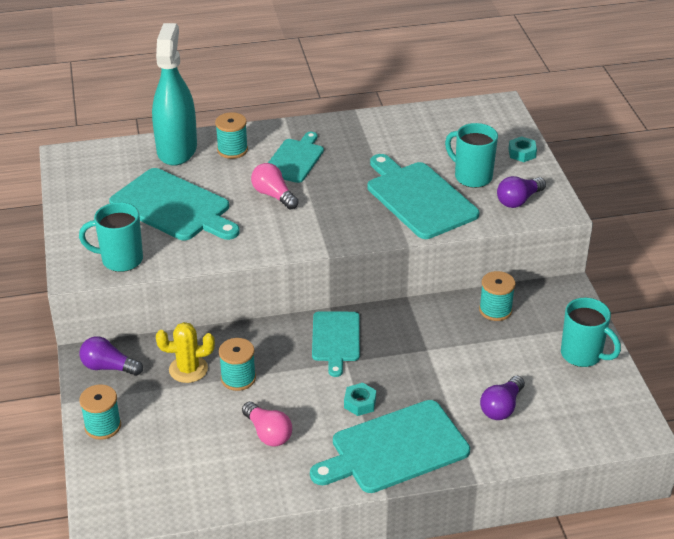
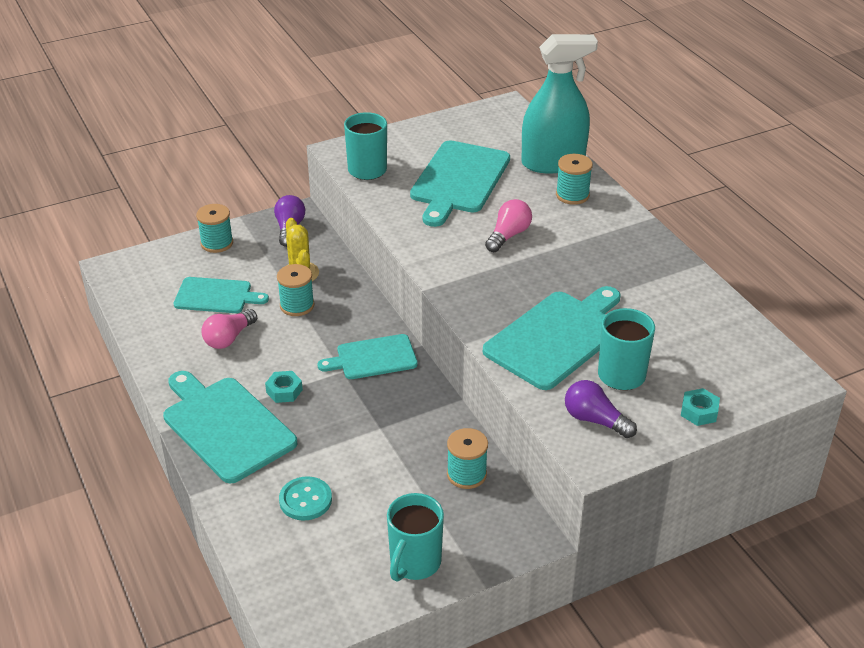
camera: 75 degrees right, 0 degrees up
turquoise cutting board [268,132,324,183] -> turquoise cutting board moved to [174,277,269,313]
purple light bulb [480,376,525,420] -> turquoise button [279,476,332,521]

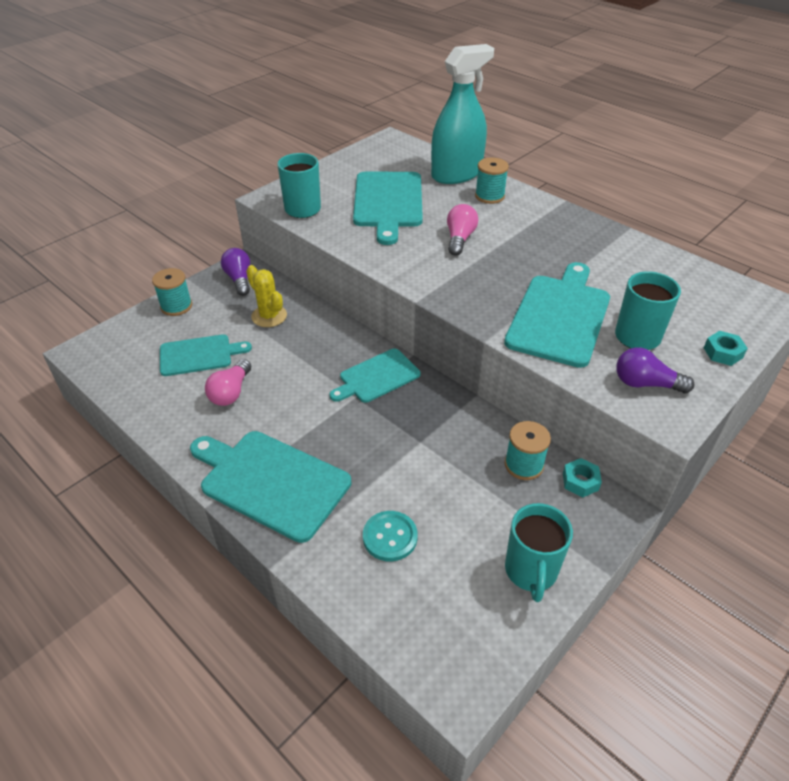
camera: 20 degrees left, 5 degrees up
turquoise nut [265,371,303,403] -> turquoise nut moved to [563,458,602,497]
turquoise spool [277,264,314,316] -> none

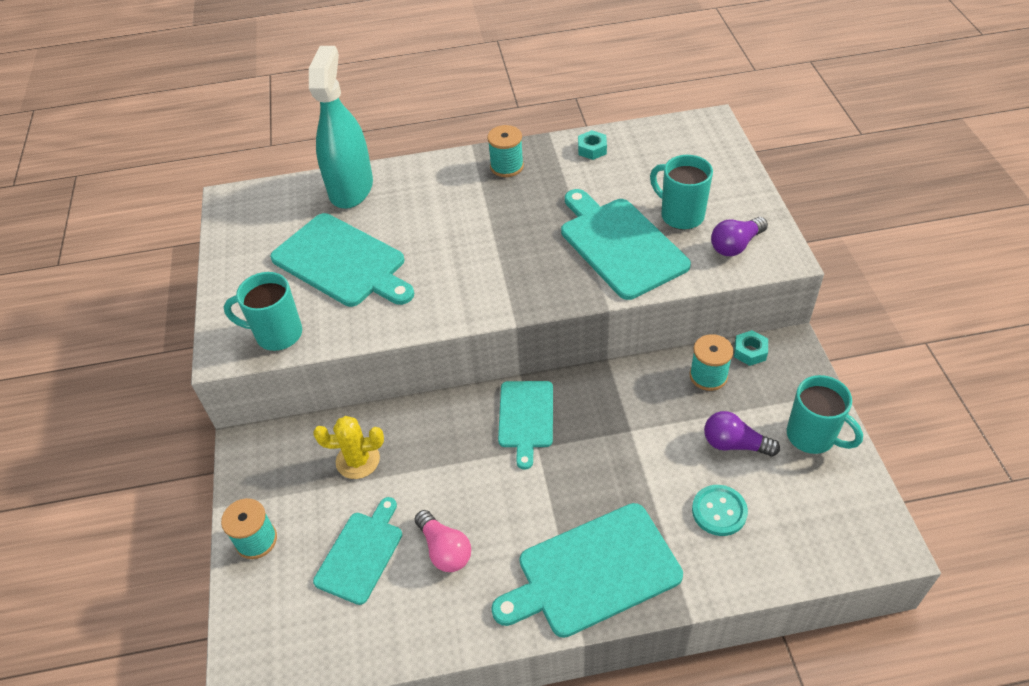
camera: 50 degrees left, 5 degrees up
purple light bulb [221,248,250,296] -> purple light bulb moved to [704,411,780,456]
pink light bulb [447,204,478,256] -> none
turquoise spool [475,158,509,204] -> turquoise spool moved to [487,125,524,177]
turquoise nut [704,331,748,366] -> turquoise nut moved to [578,130,607,160]

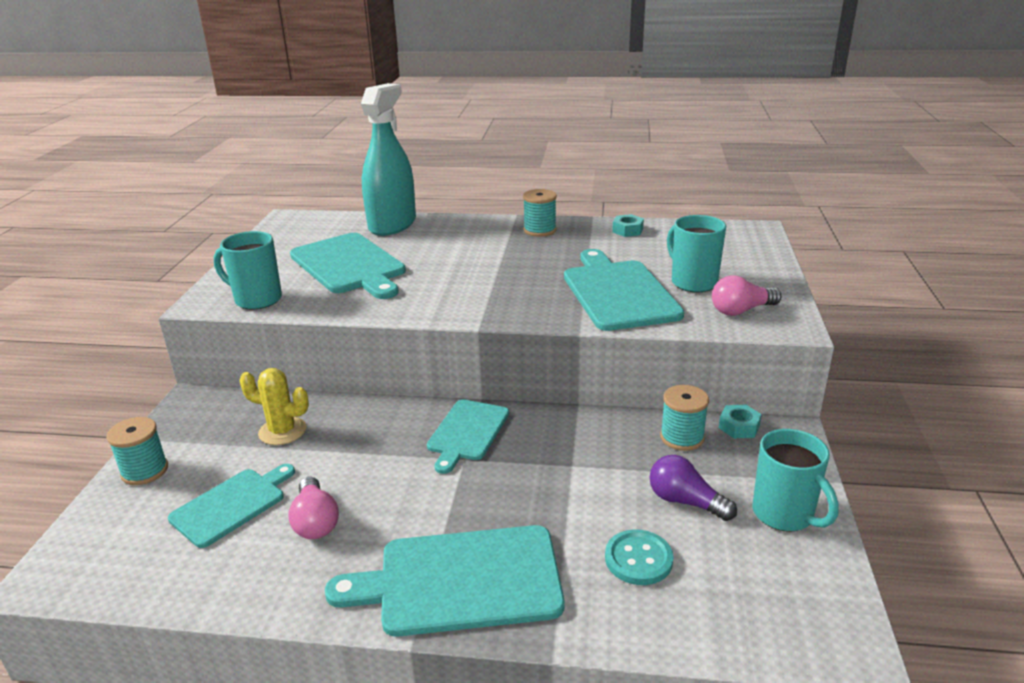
camera: 15 degrees right, 20 degrees down
purple light bulb [711,217,768,256] -> pink light bulb [712,275,781,316]

